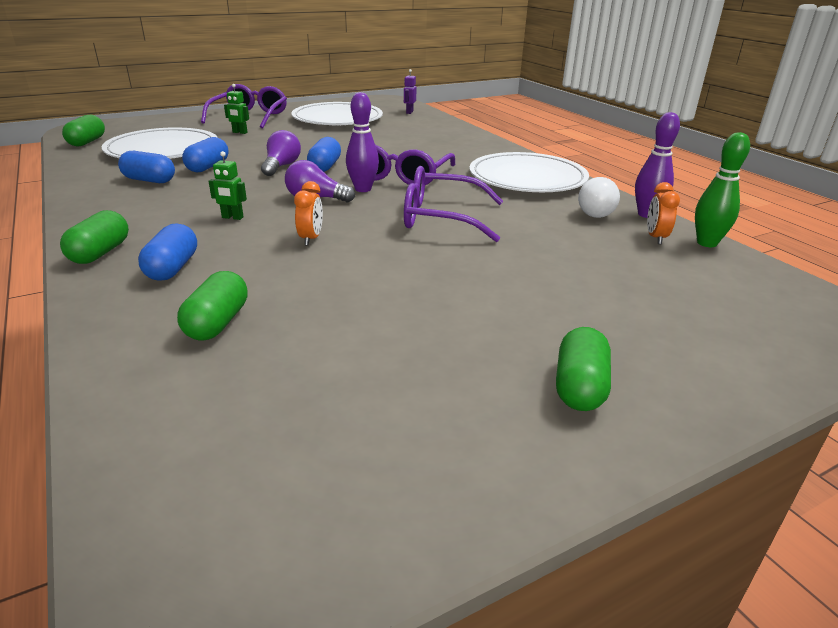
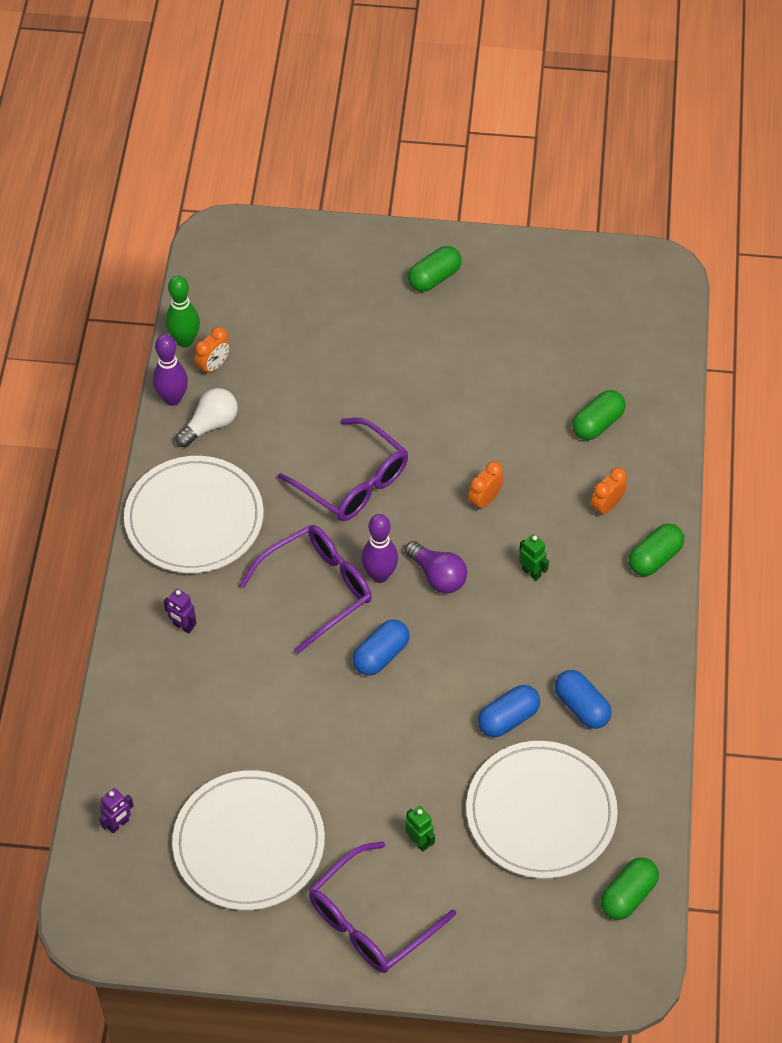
camera: 145 degrees left, 25 degrees up
blue capsule [138,223,197,281] -> orange clock [591,467,627,517]
purple light bulb [261,130,301,176] -> none
none -> purple robot [164,589,197,634]

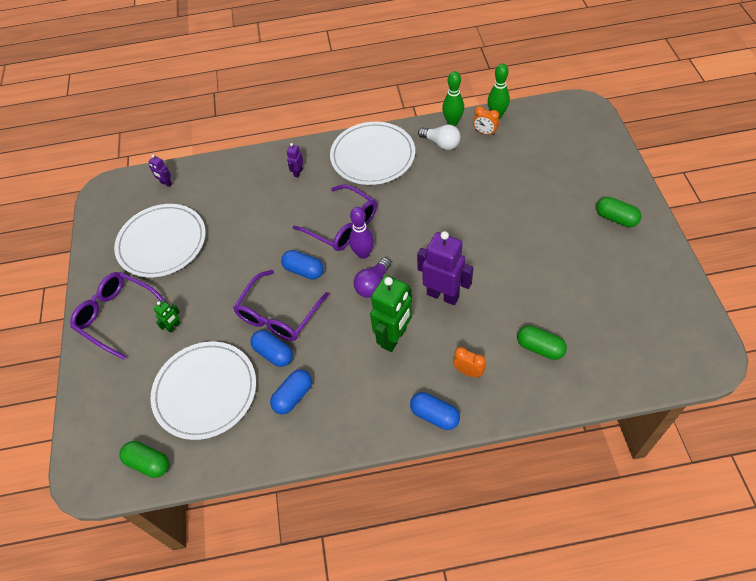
camera: 80 degrees right, 0 degrees up
purple bowling pin [153,334,188,406] -> green bowling pin [442,71,464,126]
purple glasses [278,418,408,521] -> purple glasses moved to [233,270,329,341]
orange clock [468,461,503,511] -> purple robot [417,231,473,305]
green robot [519,534,549,581] -> green robot [370,275,412,352], size x2.19
green capsule [629,523,684,576] -> blue capsule [410,392,460,430]

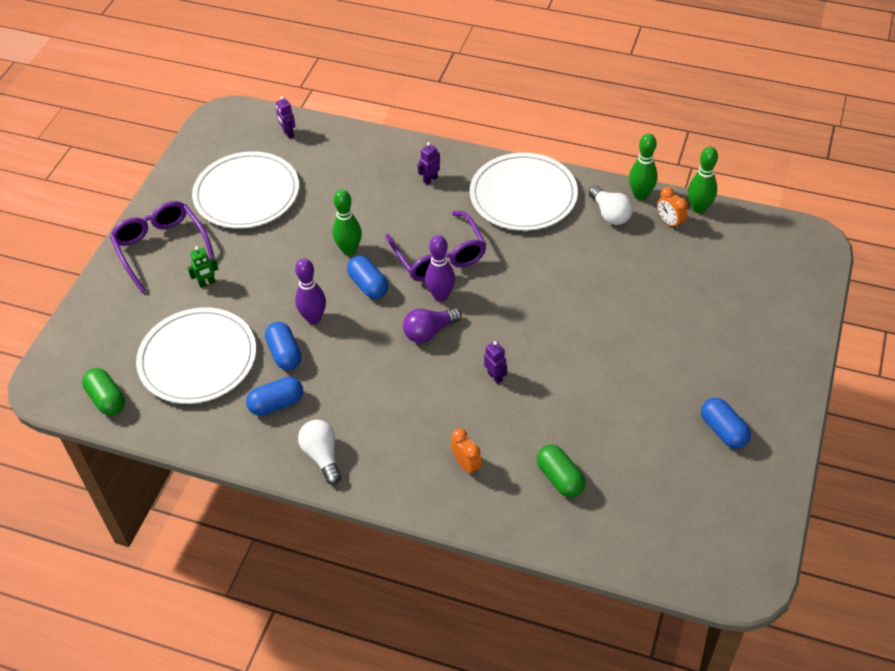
camera: 25 degrees right, 5 degrees down
purple glasses [233,270,329,341] -> purple bowling pin [295,258,326,324]
green robot [370,275,412,352] -> none
blue capsule [410,392,460,430] -> blue capsule moved to [701,398,751,449]
purple robot [417,231,473,305] -> purple robot [484,341,507,384], size x0.46
green capsule [596,197,641,227] -> none
none -> white light bulb [298,420,341,485]
none -> green bowling pin [332,189,362,256]

